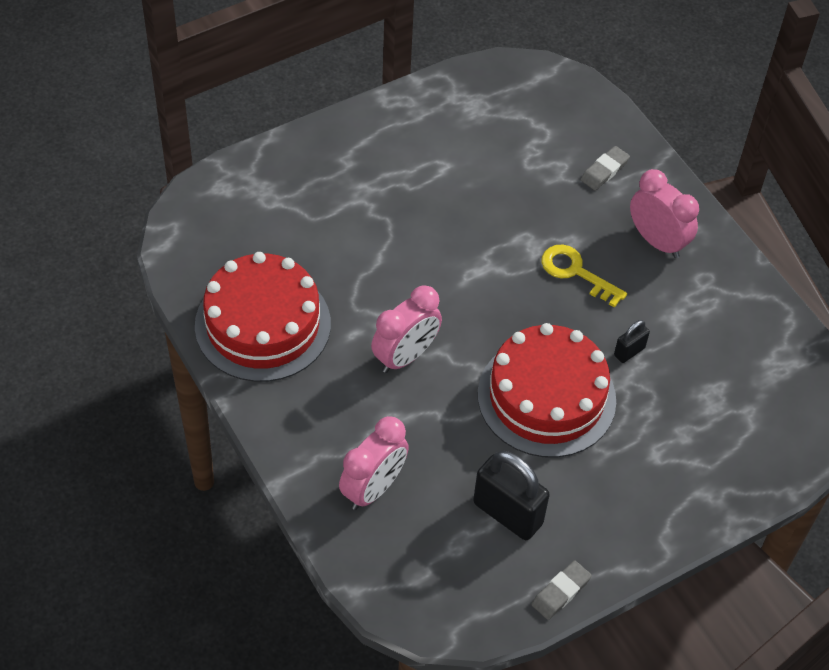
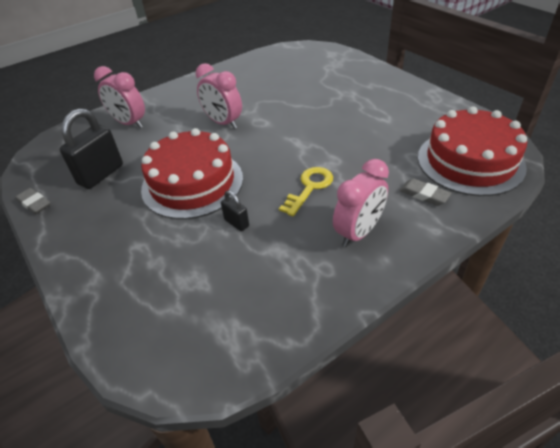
camera: 90 degrees right, 10 degrees down
red cake [195,252,331,382] -> red cake moved to [418,106,527,196]

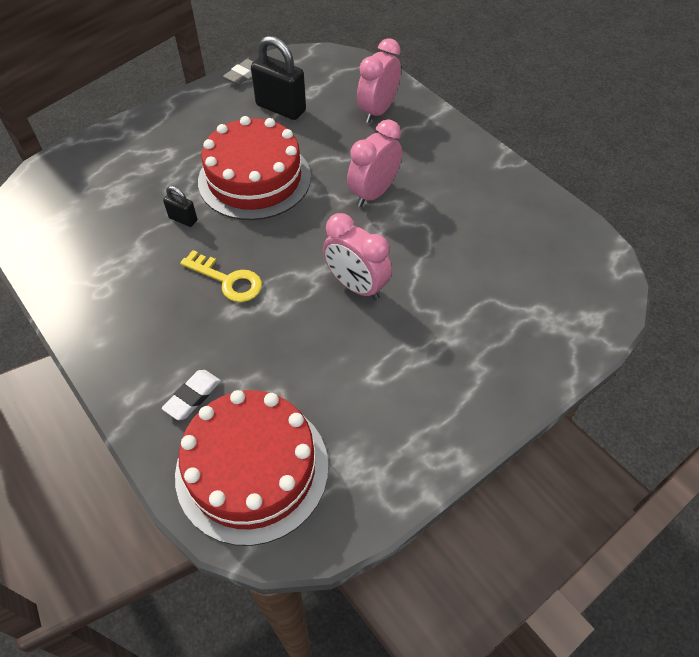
camera: 85 degrees right, 10 degrees up
black padlock [221,190,249,231] -> black padlock turned 75 degrees clockwise [163,186,197,227]
pink clock [333,159,389,247] -> pink clock moved to [323,213,392,300]
grey eraser [399,178,451,206] -> white eraser [162,370,221,420]

